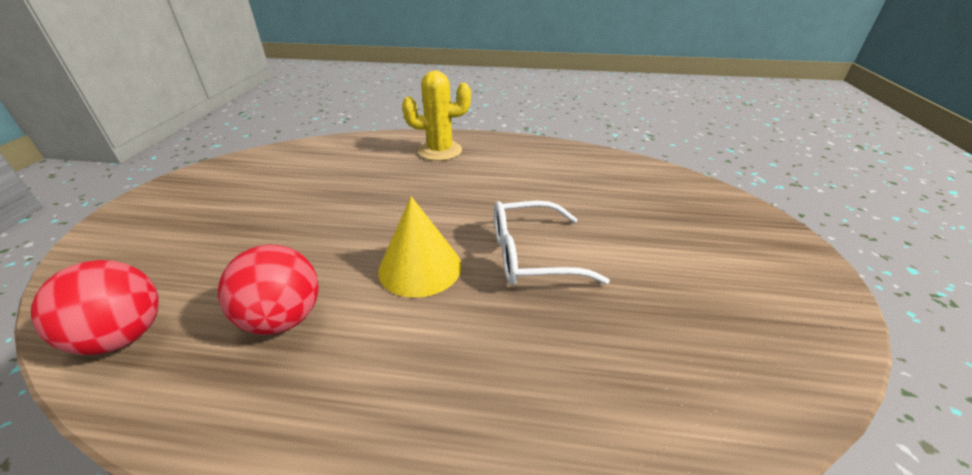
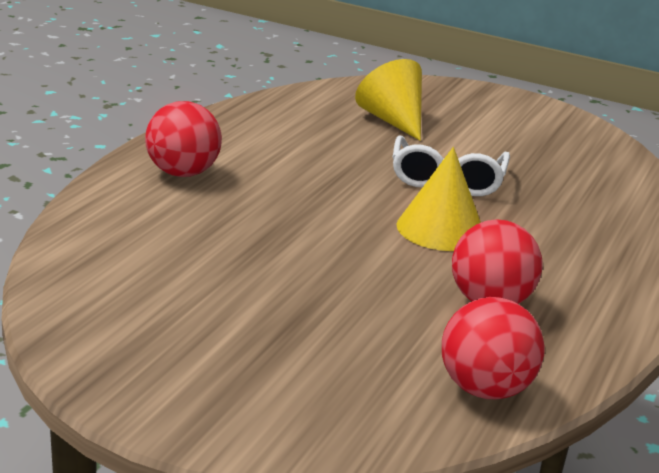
camera: 75 degrees left, 10 degrees down
yellow cactus [402,70,471,161] -> red ball [145,101,222,177]
none -> yellow cone [355,59,422,141]

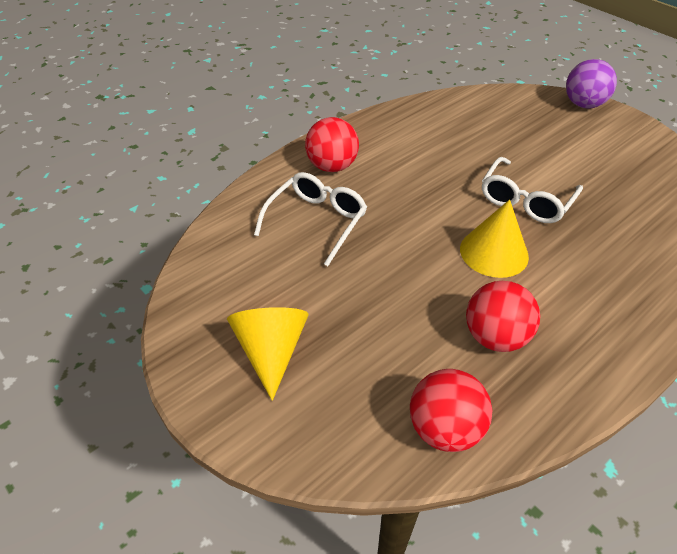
camera: 25 degrees right, 20 degrees up
yellow cone [355,59,422,141] -> yellow cone moved to [227,307,309,401]
none -> white glasses [254,172,367,266]
none -> purple ball [566,59,617,109]

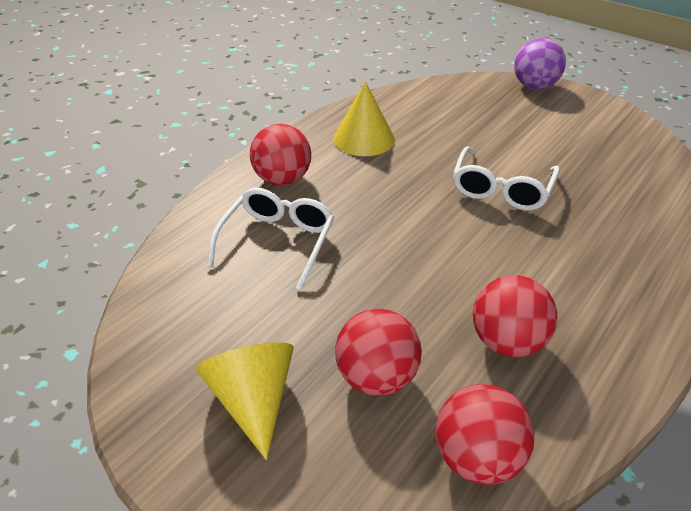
camera: 10 degrees left, 5 degrees down
yellow cone [460,199,529,278] -> yellow cone moved to [333,81,395,156]
none -> red ball [335,308,422,396]

